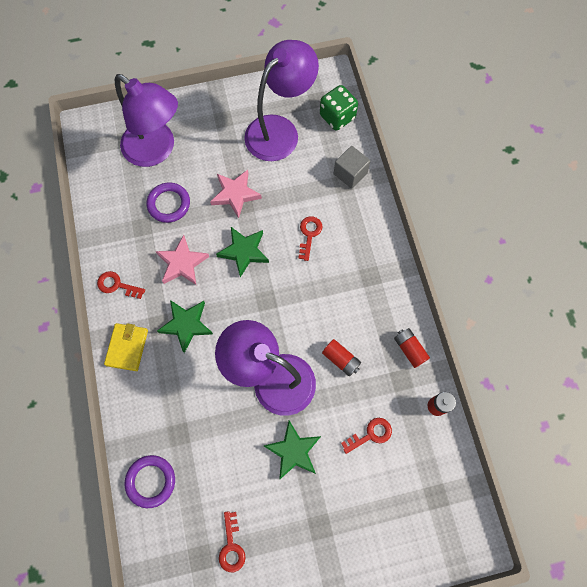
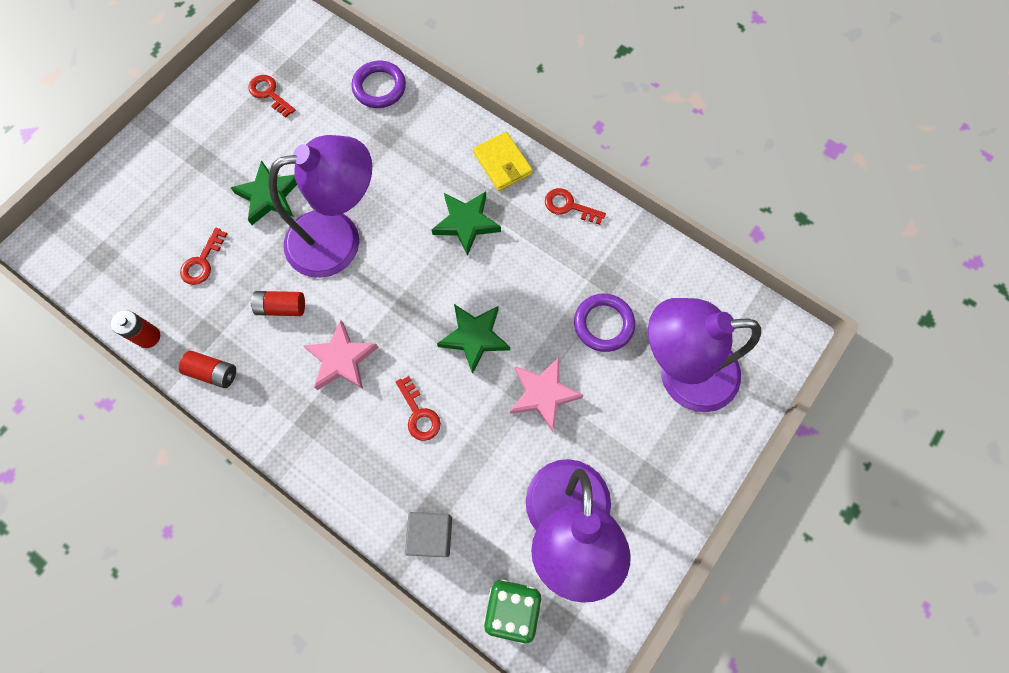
camera: 140 degrees right, 0 degrees up
red key [97,271,145,299] -> red key turned 135 degrees counterclockwise [545,188,606,225]
pink star [155,235,209,285] -> pink star moved to [303,320,378,390]

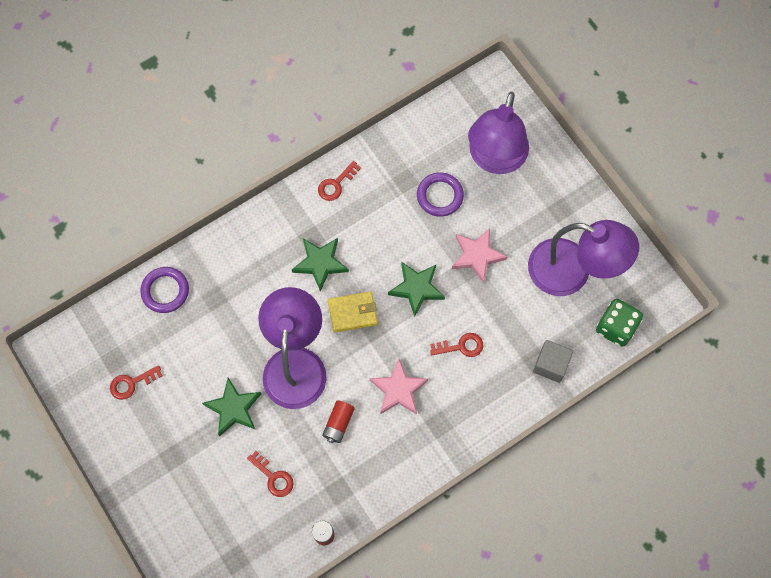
camera: 70 degrees left, 0 degrees up
red battery [179,351,236,388] -> none
yellow wallet [473,132,533,191] -> yellow wallet moved to [328,292,378,333]

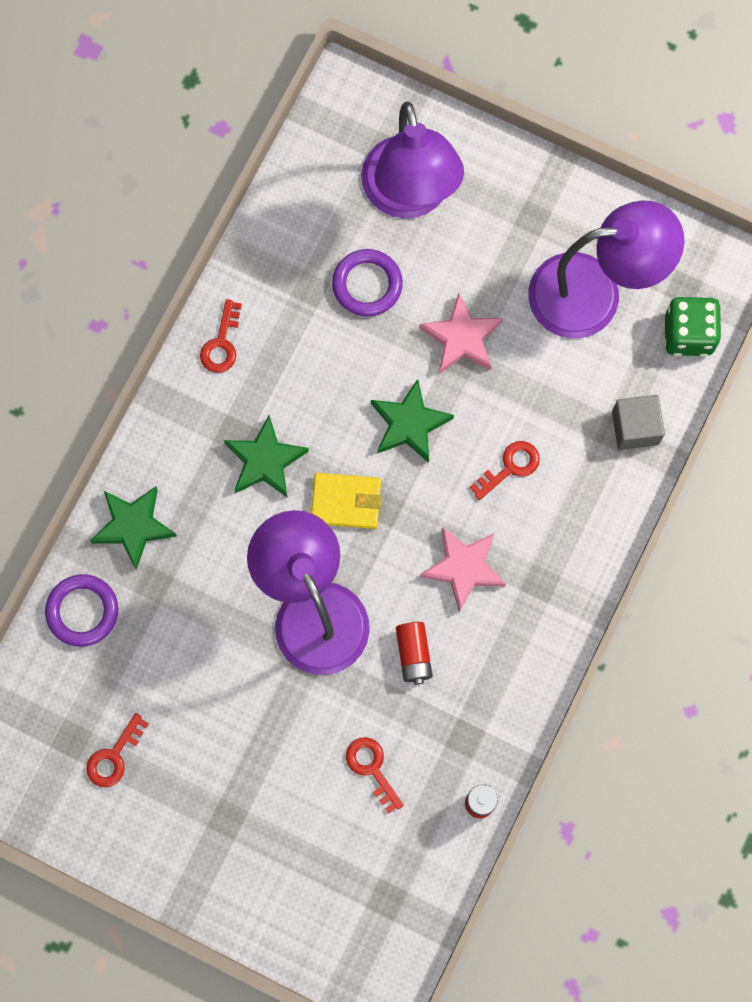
camera: 30 degrees left, 5 degrees up
green star [202,378,261,436] -> green star moved to [90,486,177,570]
red key [247,451,294,497] -> red key turned 135 degrees counterclockwise [346,737,404,814]
yellow wallet [328,292,378,333] -> yellow wallet turned 45 degrees clockwise [311,473,382,529]

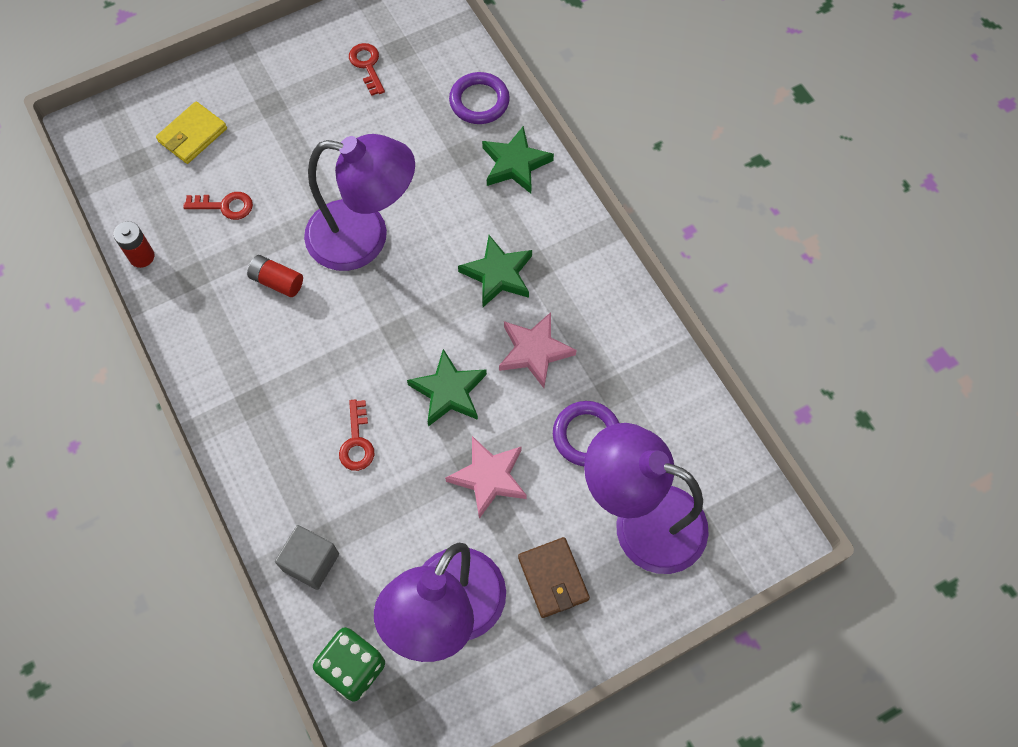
camera: 125 degrees right, 10 degrees down
red key [200,299,242,373] -> none
yellow wallet [311,473,382,529] -> yellow wallet moved to [156,101,227,164]
pink star [420,527,506,612] -> pink star moved to [499,312,577,388]
none -> brown wallet [518,537,590,618]

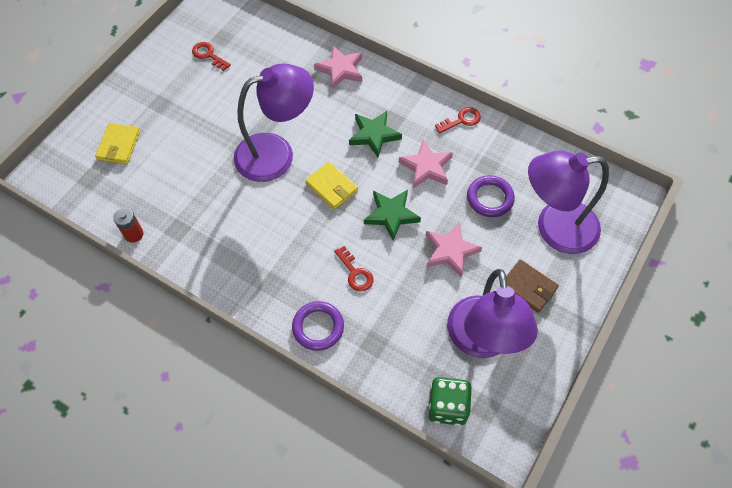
camera: 30 degrees left, 5 degrees down
red key [183,192,253,220] -> red key moved to [435,107,481,134]
red battery [247,255,303,297] -> none
grey cube [275,525,339,590] -> none
purple ring [449,72,510,124] -> purple ring moved to [292,301,344,351]
green star [482,126,554,194] -> pink star [314,46,362,89]
none -> yellow wallet [305,162,358,210]

